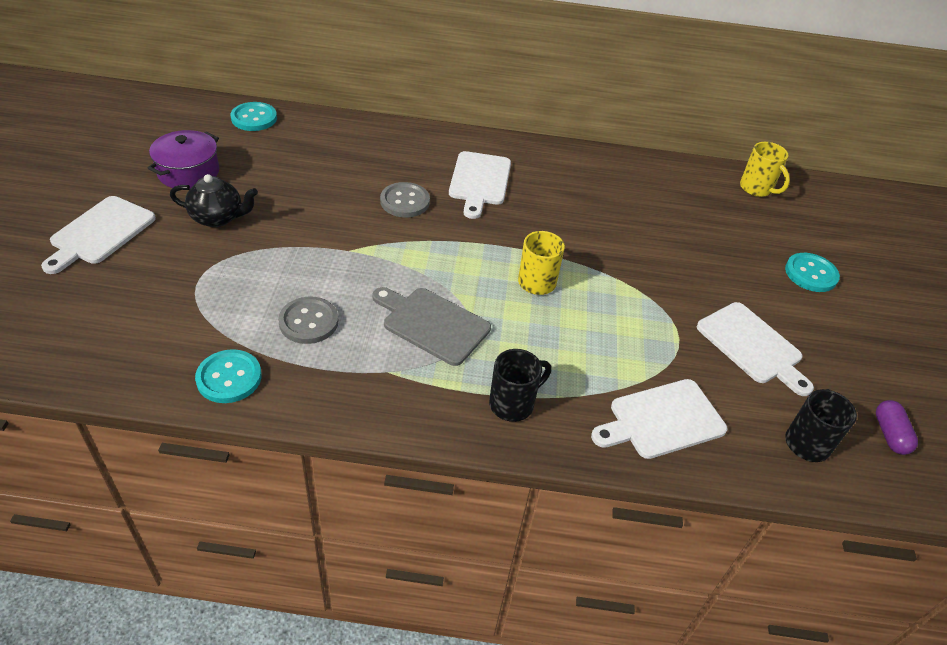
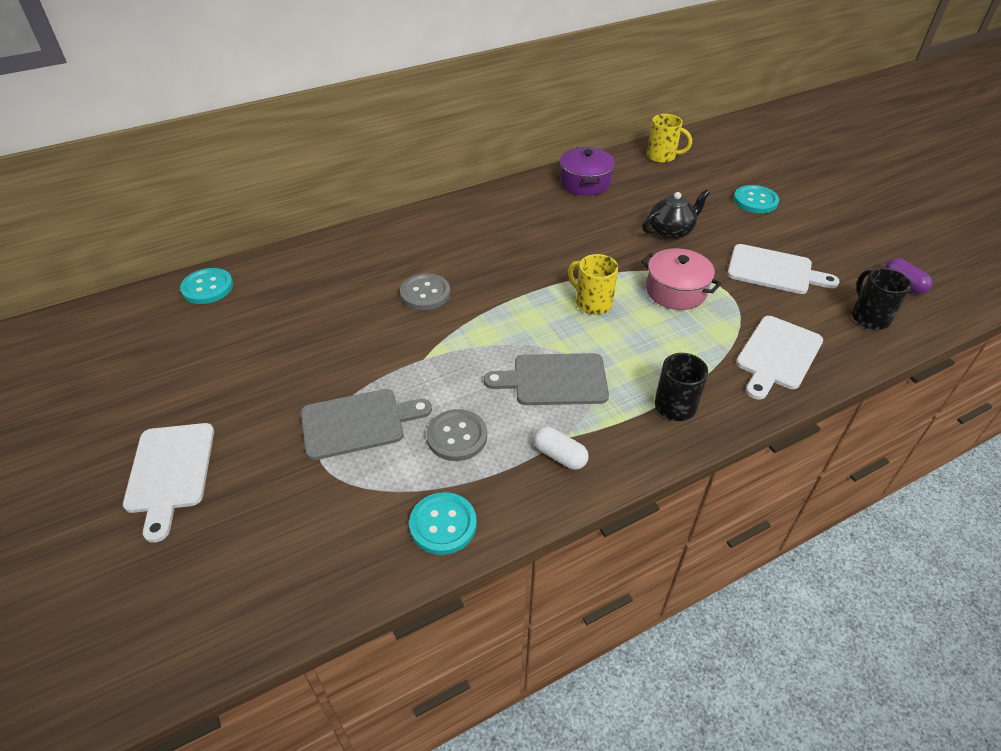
camera: 30 degrees left, 0 degrees up
purple pot [148,130,219,189] -> purple pot moved to [560,147,615,196]
black teapot [170,174,258,227] -> black teapot moved to [642,189,710,240]
white cutting board [449,151,511,219] -> none
none -> grey cutting board [301,389,432,460]
none -> white capsule [534,427,589,470]
none -> pink pot [641,248,721,310]

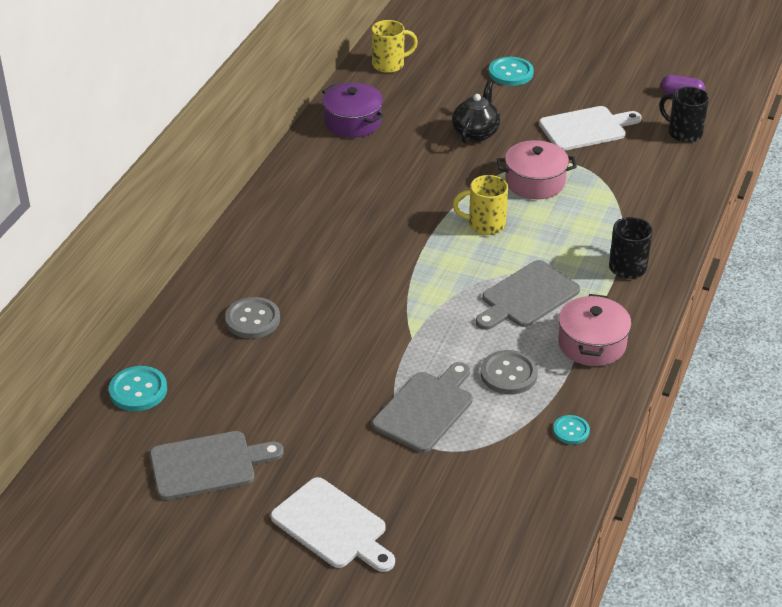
camera: 40 degrees left, 5 degrees down
grey button [400,273,450,310] -> grey button moved to [225,297,280,339]
turquoise button [409,492,477,555] -> turquoise button [553,415,590,444], size x0.61
white capsule [534,427,589,470] -> pink pot [558,294,631,366]
white cutting board [736,316,823,400] -> none
none -> grey cutting board [150,431,284,500]

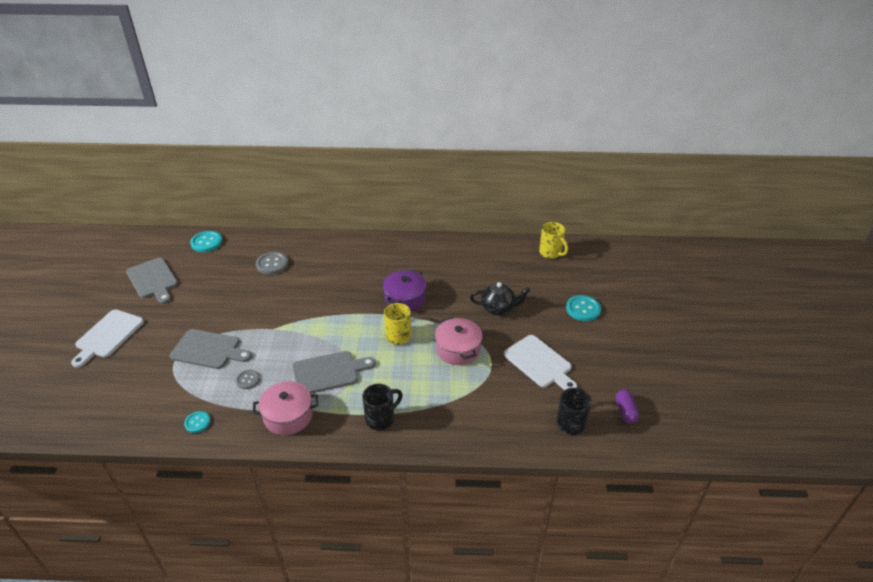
camera: 70 degrees right, 0 degrees up
purple pot [322,82,384,138] -> purple pot moved to [383,269,427,311]
grey cutting board [476,260,580,330] -> grey cutting board turned 135 degrees clockwise [292,351,376,394]
grey button [481,350,538,394] -> grey button [236,370,260,389], size x0.61

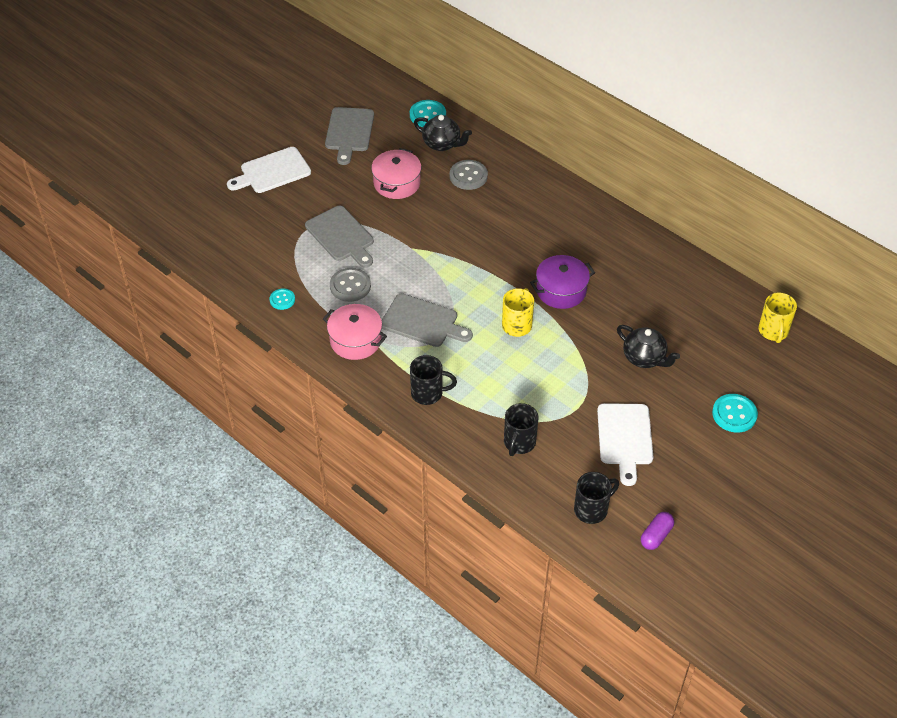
camera: 40 degrees right, 10 degrees up
grey button [236,370,260,389] -> grey button [330,268,371,302], size x1.63
pink pot [435,317,482,365] -> pink pot moved to [371,148,421,199]
none -> black teapot [414,115,472,151]
none -> black mug [504,403,538,456]

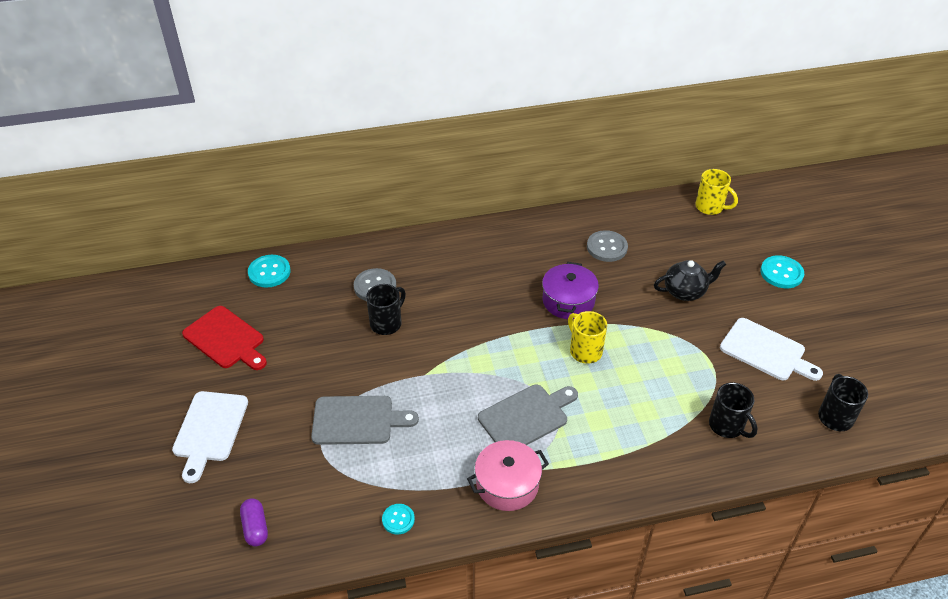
camera: 55 degrees left, 5 degrees down
grey cutting board [325,107,374,165] -> red cutting board [182,306,267,370]
grey button [330,268,371,302] -> grey button moved to [587,230,628,262]
pink pot [371,148,421,199] -> none
black mug [410,355,457,405] -> black mug moved to [366,284,406,335]
black teapot [414,115,472,151] -> none
purple capsule [641,512,674,550] -> purple capsule moved to [240,498,268,547]

